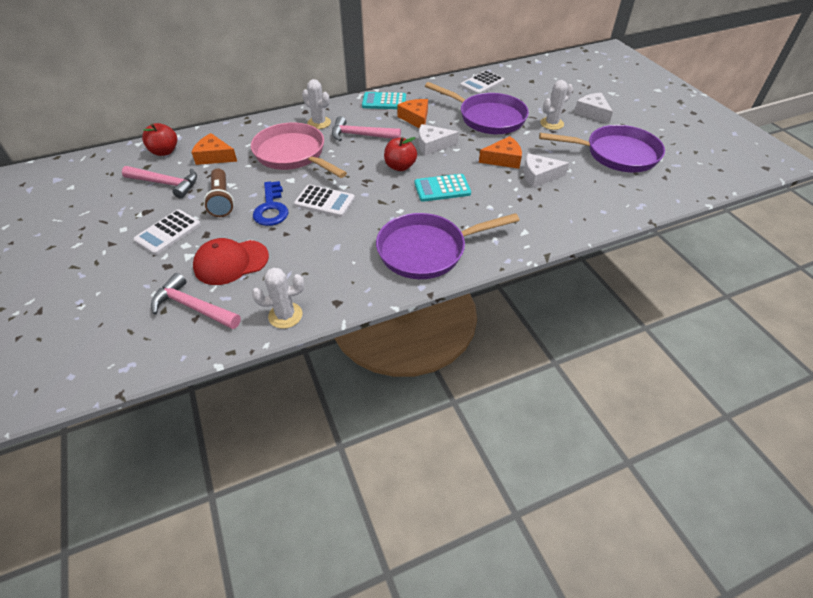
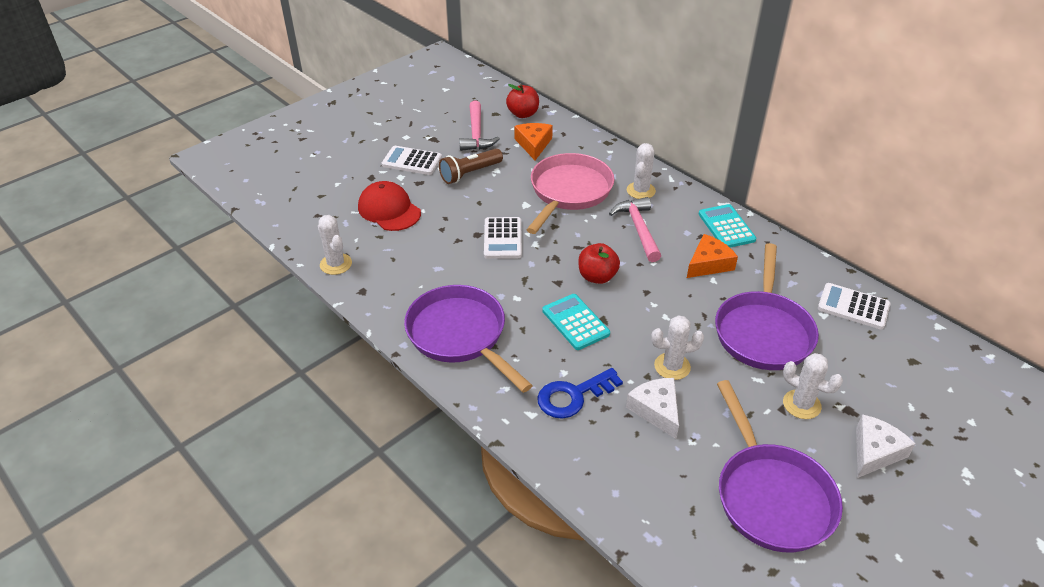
camera: 70 degrees right, 5 degrees down
pink hammer [151,273,241,329] -> none
blue key [253,181,289,226] -> blue key moved to [537,368,623,419]
white cheese [419,124,459,156] -> none
orange cheese [479,136,522,169] -> white cactus [651,315,704,380]

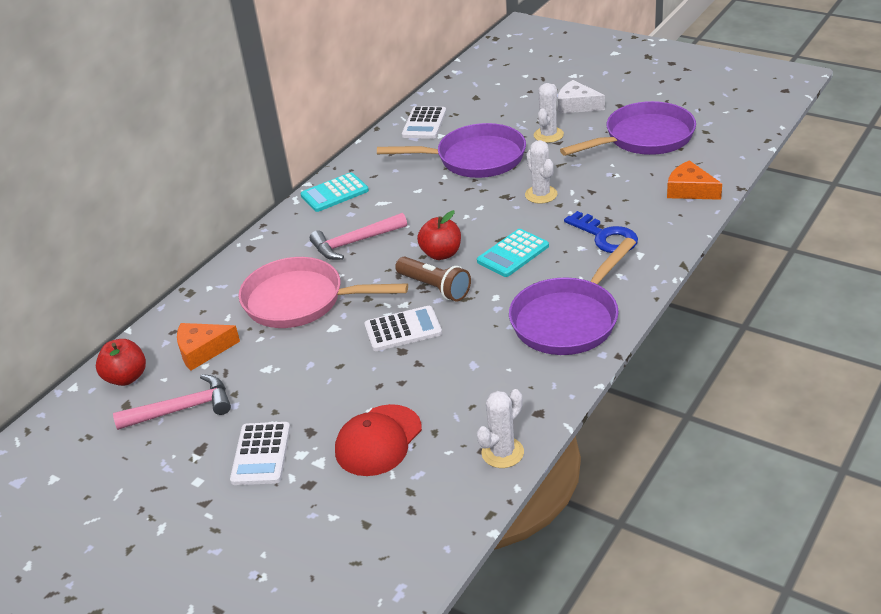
camera: 100 degrees left, 5 degrees down
brown flashlight [439,148,503,184] -> brown flashlight moved to [395,257,471,301]
white cheese [626,378,679,439] -> none
white cactus [627,143,656,199] -> none
orange cheese [687,234,738,278] -> orange cheese moved to [667,160,722,200]

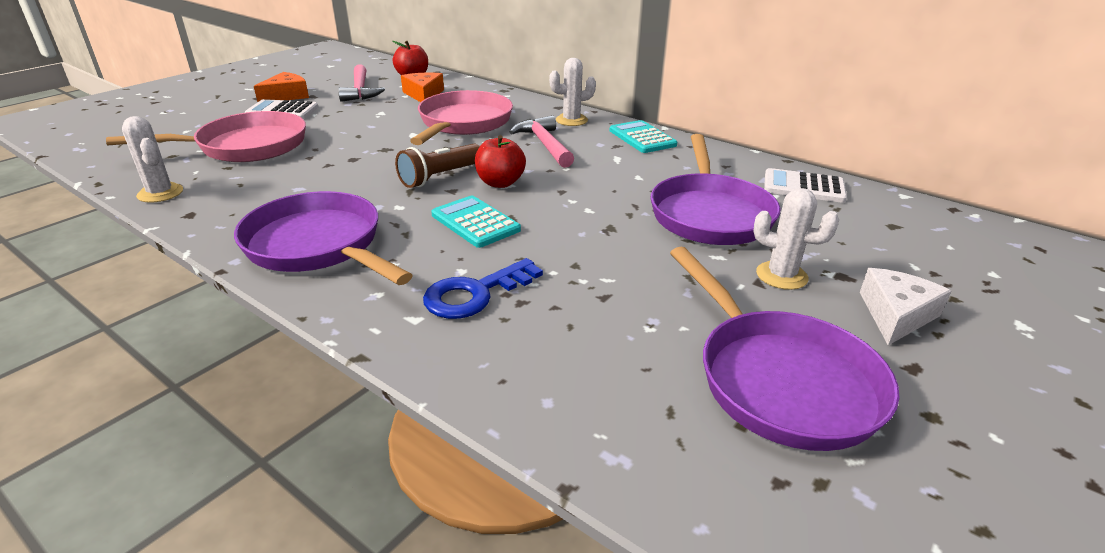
camera: 90 degrees right, 5 degrees down
red cap [335,404,422,476] -> pink pan [106,111,306,162]
white calculator [364,306,442,351] -> none
white cactus [525,140,558,204] -> white cactus moved to [549,58,596,126]
orange cheese [667,160,722,200] -> orange cheese moved to [254,72,309,102]

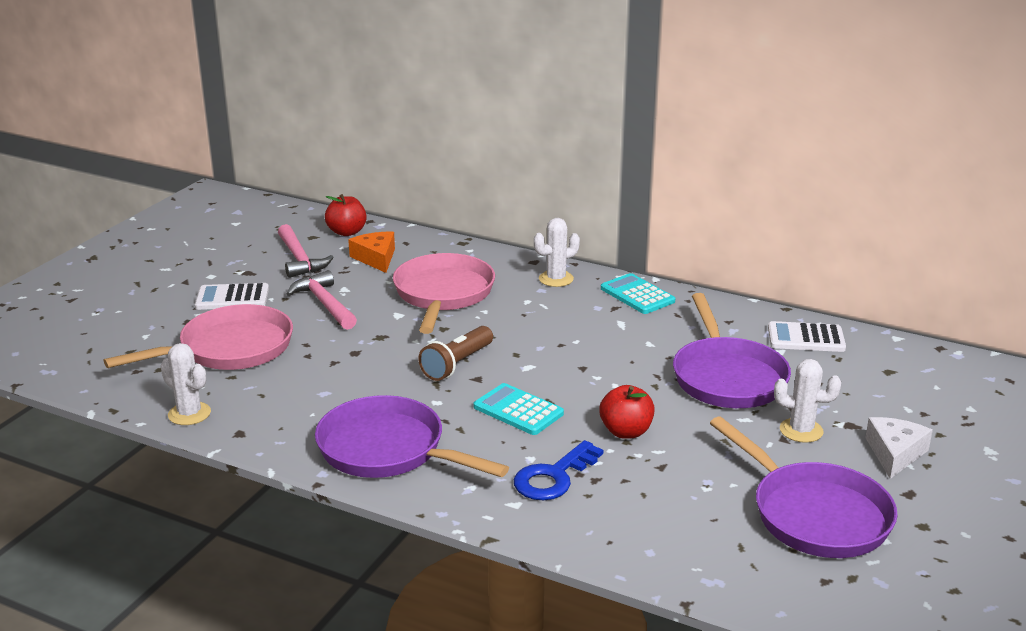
camera: 10 degrees left, 5 degrees down
orange cheese [254,72,309,102] -> none
red apple [475,135,526,188] -> red apple moved to [599,385,655,439]
pink hammer [510,115,574,168] -> pink hammer moved to [286,270,357,330]

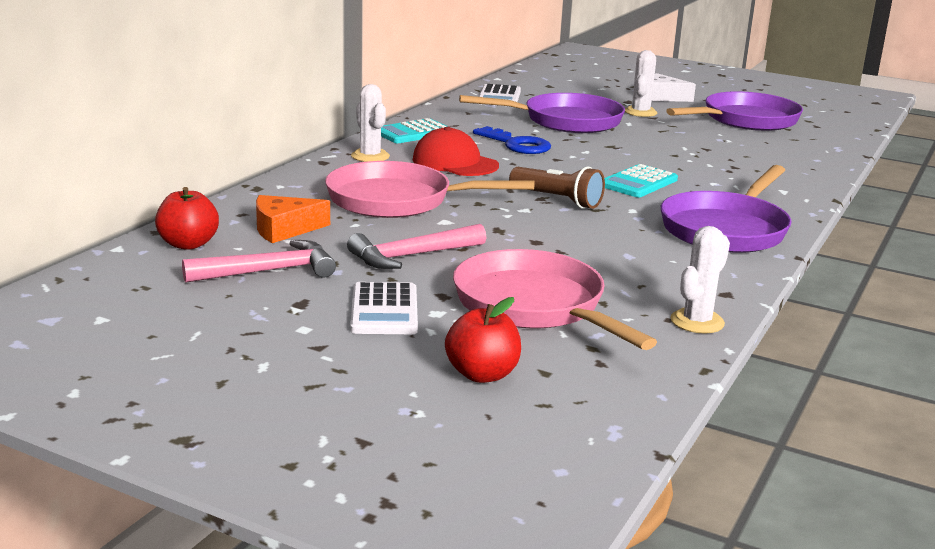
camera: 90 degrees left, 5 degrees down
blue key [514,440,603,500] -> blue key moved to [473,126,551,154]
red apple [599,385,655,439] -> red apple moved to [445,297,521,383]
none -> red cap [413,127,499,176]

